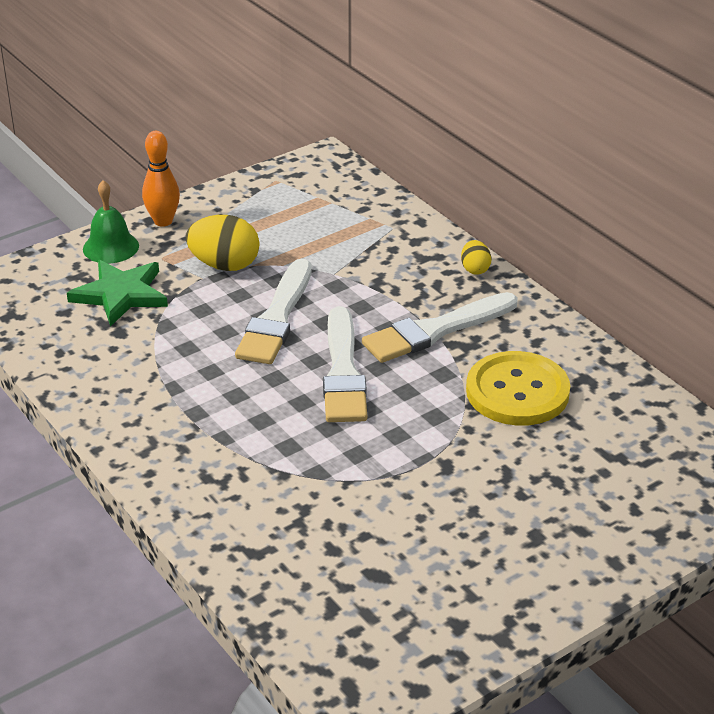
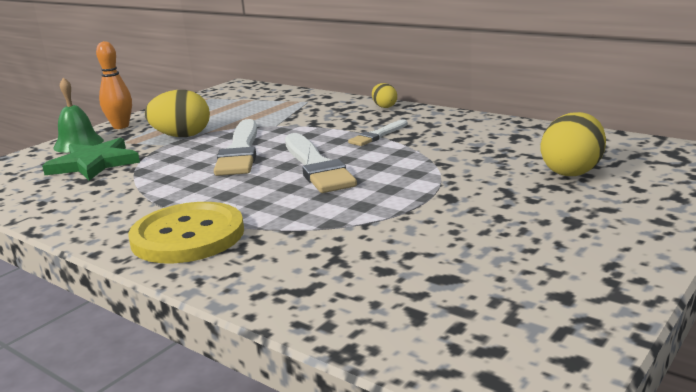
camera: 15 degrees left, 15 degrees down
white brush [362,292,518,363] -> white brush [348,119,408,146], size x0.54
yellow button [466,351,570,426] -> yellow button moved to [128,202,244,263]
none -> yellow egg [541,112,606,176]

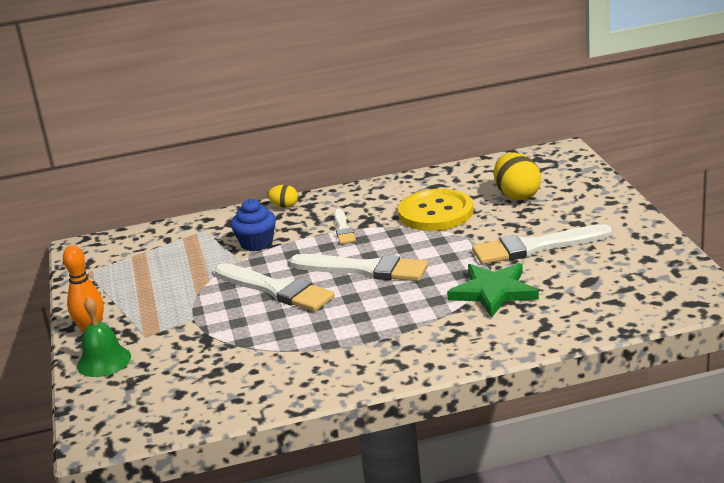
camera: 50 degrees left, 5 degrees up
green star [42,138,140,181] -> green star moved to [447,263,539,318]
yellow button [128,202,244,263] -> yellow button moved to [398,189,473,231]
yellow egg [145,90,210,137] -> none
none -> blue cupcake [231,199,276,251]
none -> white brush [472,224,612,264]

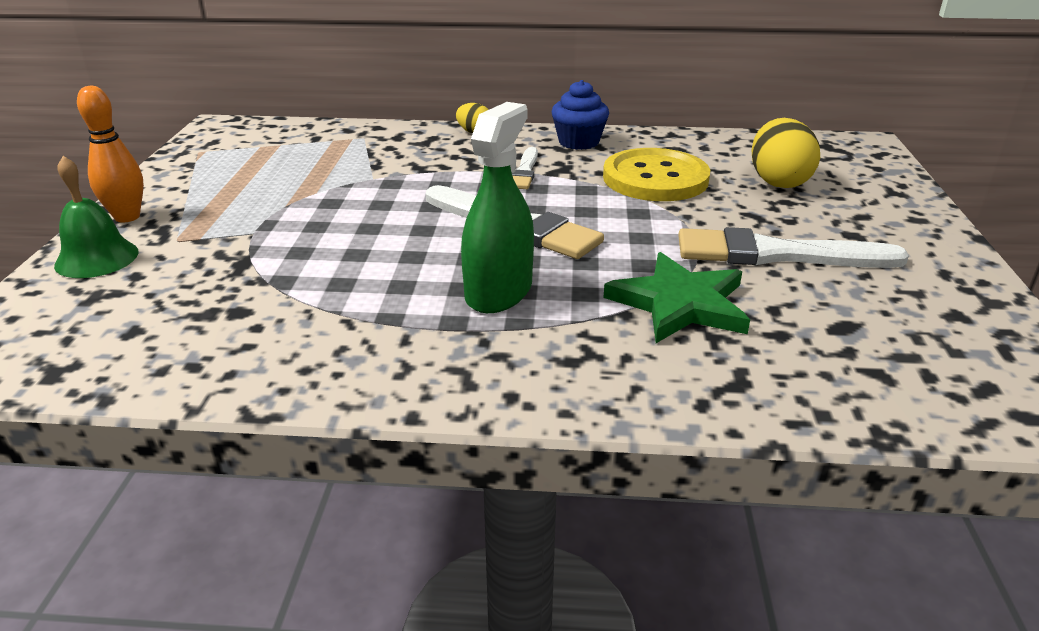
camera: 15 degrees right, 5 degrees up
white brush [215,263,335,312] -> none
blue cupcake [231,199,276,251] -> blue cupcake moved to [551,80,609,150]
none -> green spray bottle [461,102,534,313]

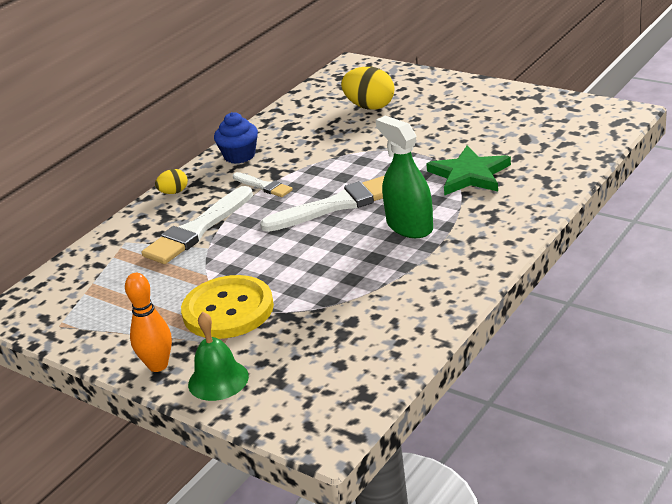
camera: 55 degrees left, 0 degrees up
yellow button [603,148,710,201] -> yellow button moved to [181,275,274,339]
white brush [678,227,909,268] -> white brush moved to [142,186,253,264]

